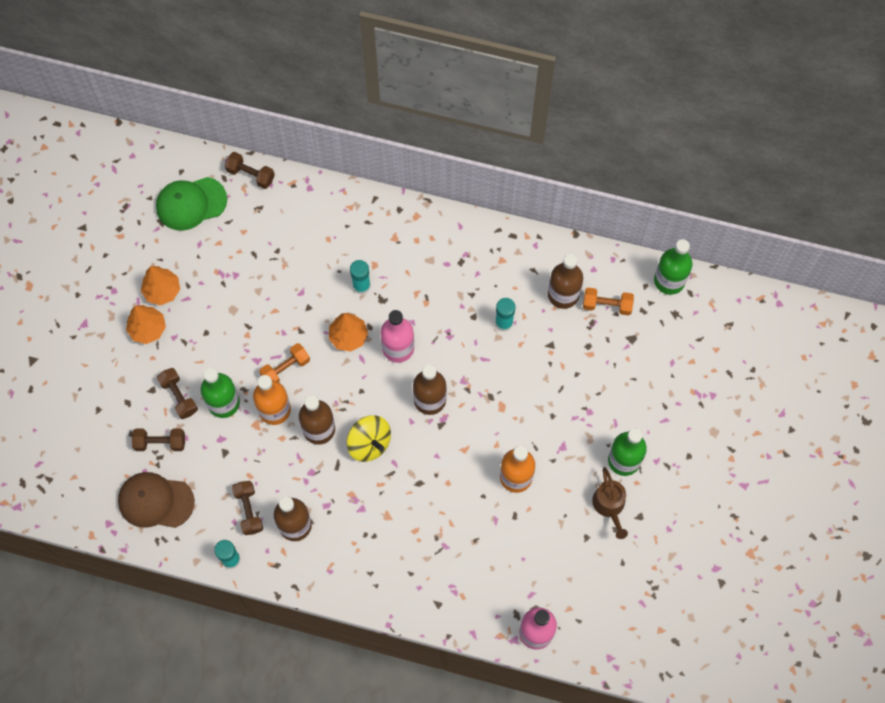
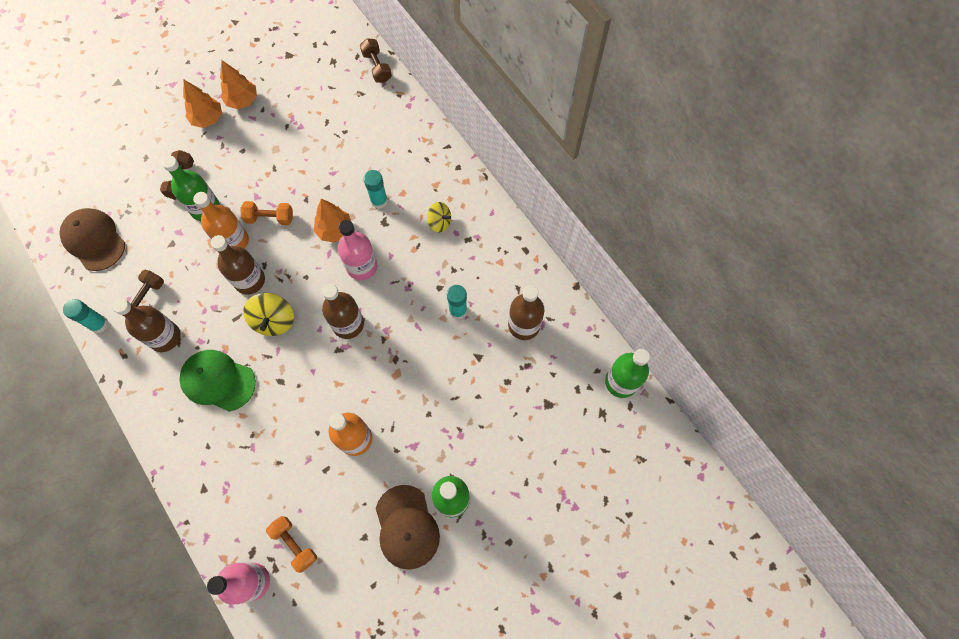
camera: 40 degrees right, 0 degrees up
brown dumbbell [132,429,185,451] -> none
green cap [156,177,227,231] -> green cap moved to [179,350,256,412]
orange dumbbell [583,288,634,315] -> orange dumbbell moved to [266,516,317,573]
brown watering can [592,467,628,539] -> brown cap [376,485,440,570]
none -> yellow spinning top [427,202,451,233]

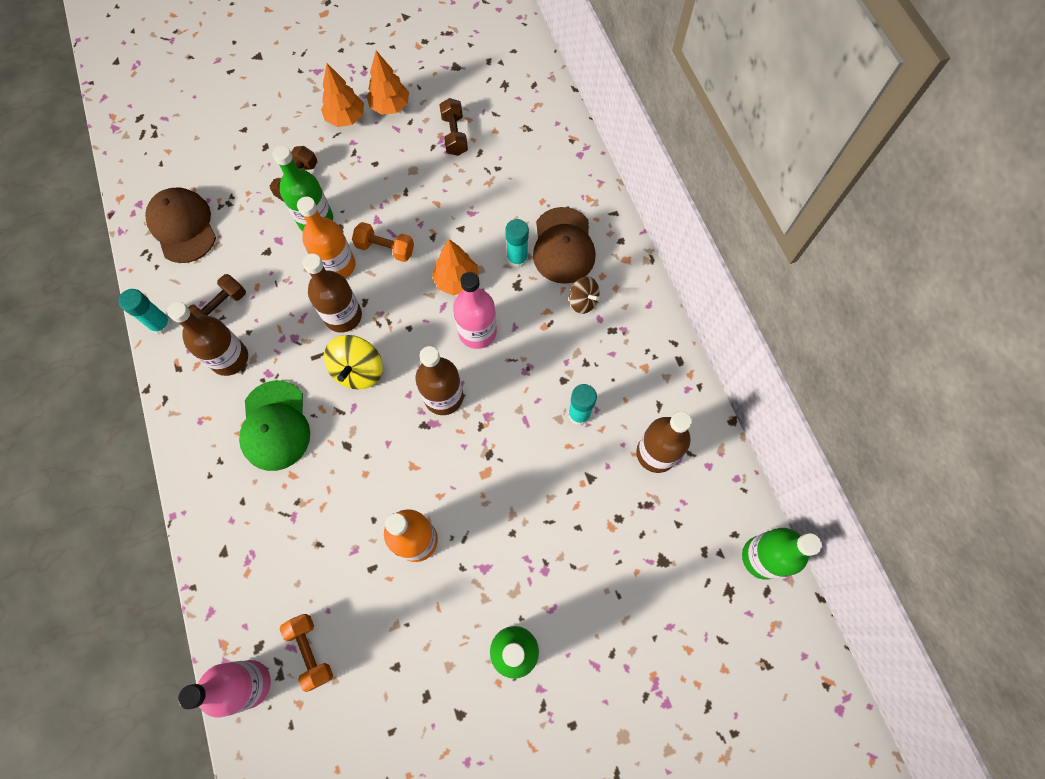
camera: 15 degrees right, 0 degrees up
green cap [179,350,256,412] -> green cap turned 135 degrees counterclockwise [239,380,310,471]
brown dumbbell [360,38,392,83] -> brown dumbbell moved to [439,98,468,156]
brown cap [376,485,440,570] -> brown cap moved to [533,207,595,284]
yellow spinning top [427,202,451,233] -> brown spinning top [569,276,599,314]

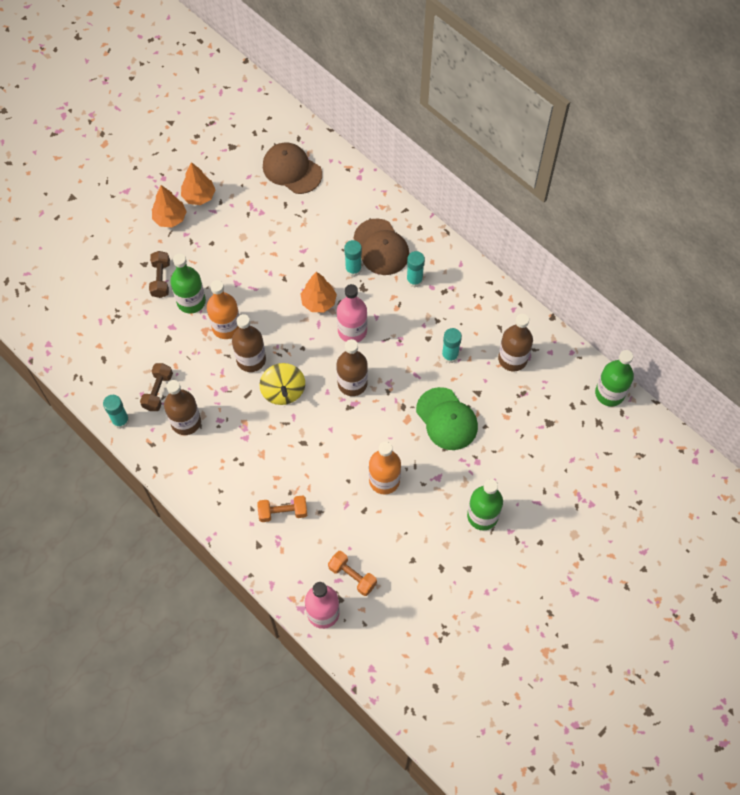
camera: 25 degrees left, 5 degrees down
brown cap [145,187,216,263] -> brown cap moved to [263,143,322,194]
green cap [239,380,310,471] -> green cap moved to [416,387,478,450]
orange dumbbell [352,222,414,262] -> orange dumbbell moved to [257,495,307,522]
brown dumbbell [439,98,468,156] -> none
brown spinning top [569,276,599,314] -> turquoise glue stick [406,251,425,288]

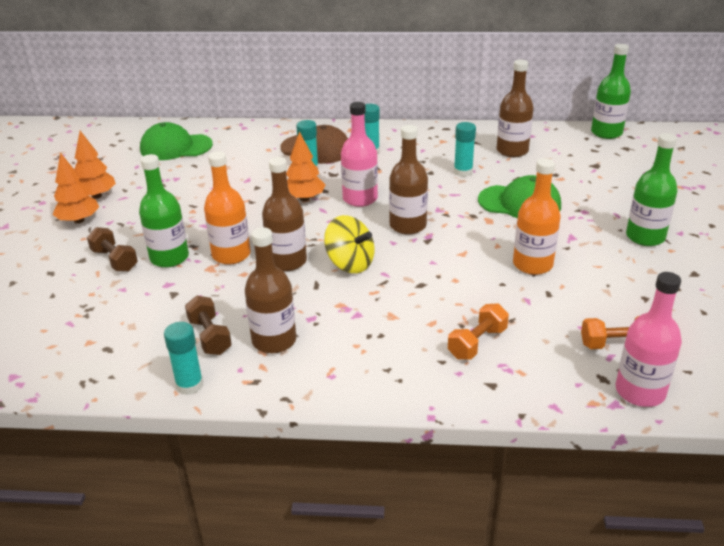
camera: 40 degrees left, 30 degrees down
brown cap [263,143,322,194] -> green cap [140,122,213,160]

